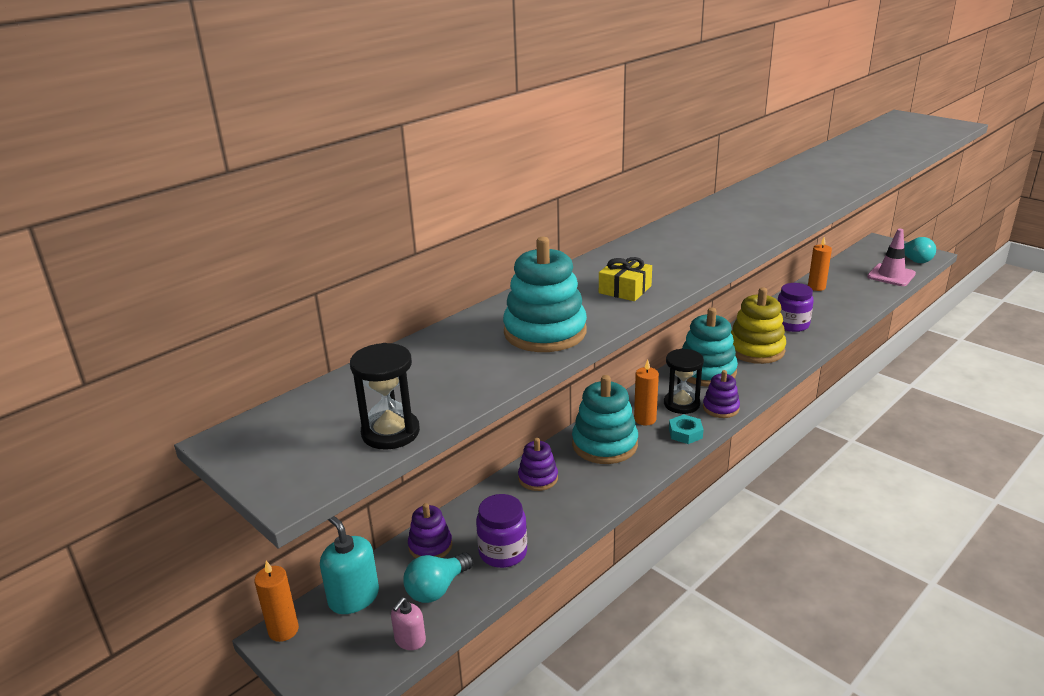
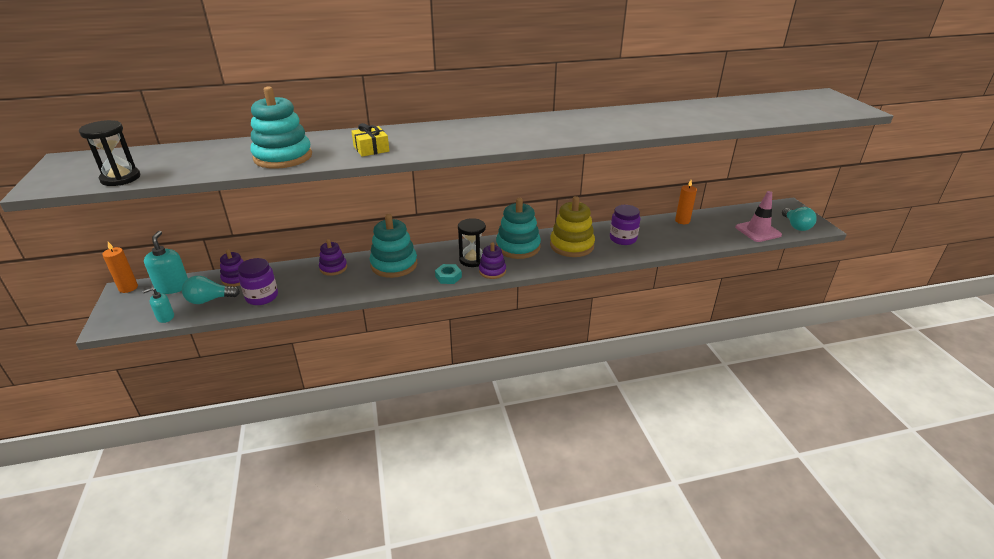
camera: 30 degrees right, 5 degrees up
pink soap dispenser [391,597,426,650] -> turquoise soap dispenser [143,288,174,323]
orange candle [634,360,659,425] -> none

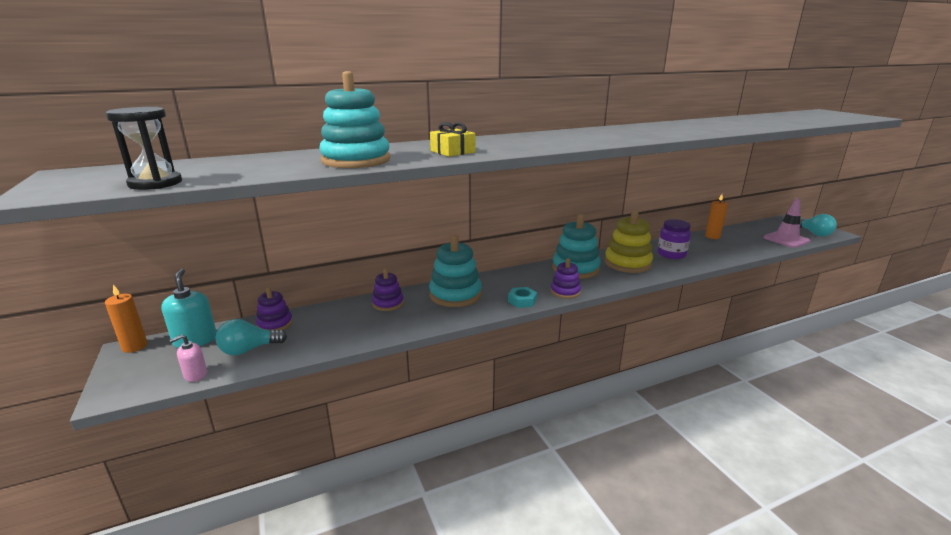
camera: 10 degrees left, 10 degrees down
turquoise soap dispenser [143,288,174,323] -> pink soap dispenser [170,335,207,382]
purple jar [238,258,278,305] -> none
black hourglass [458,218,486,267] -> none

